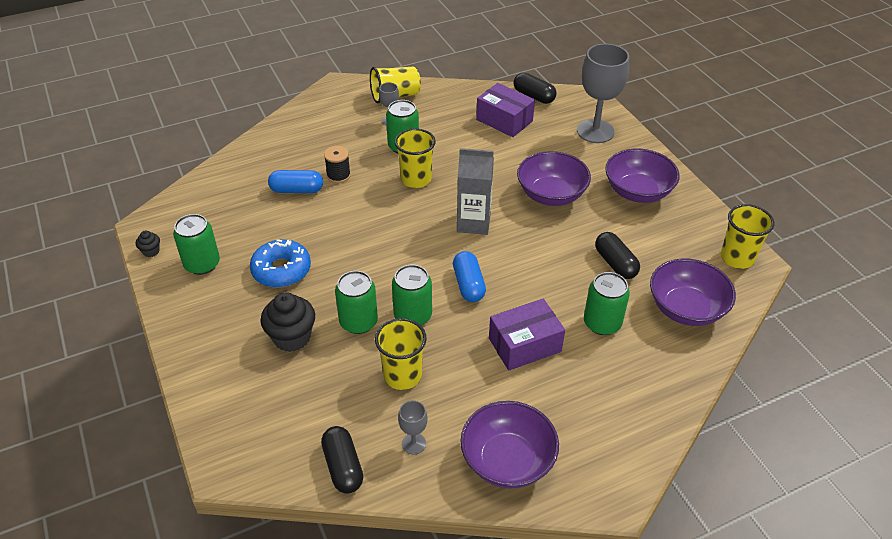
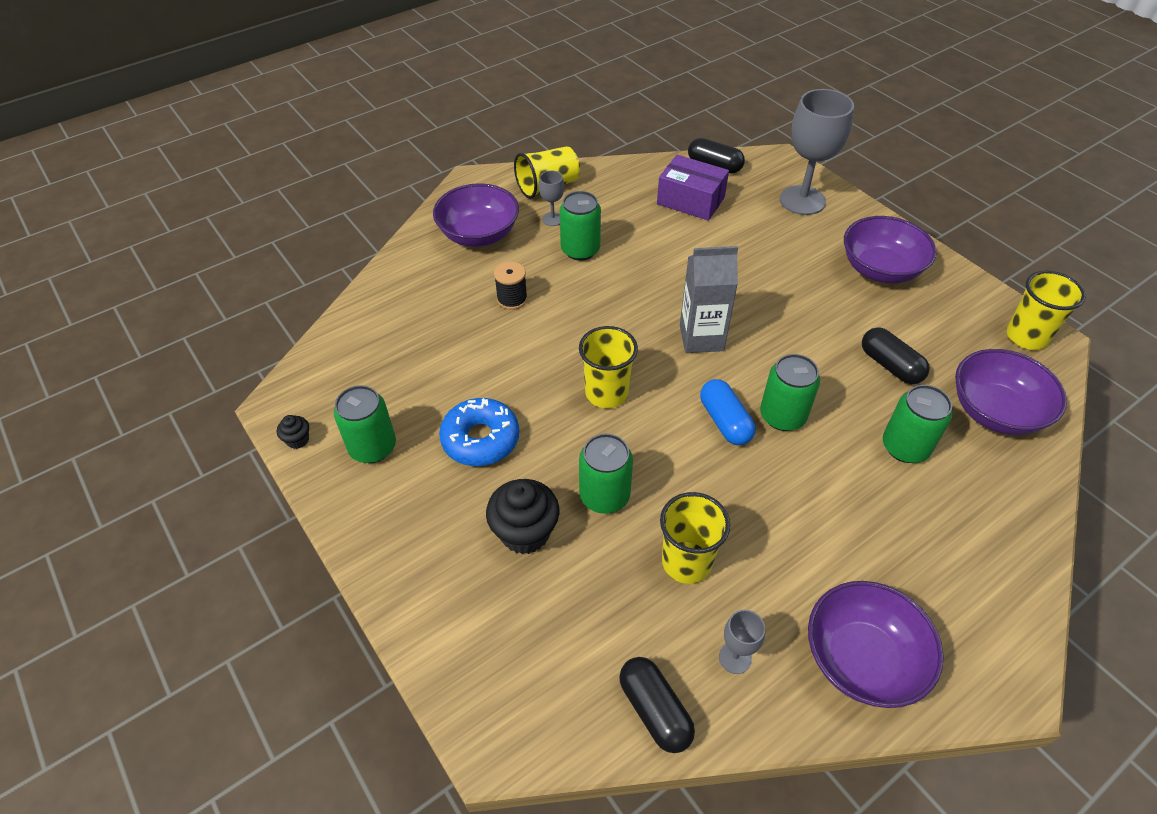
camera: 10 degrees left, 5 degrees up
blue capsule [268,170,323,193] -> none
green can [392,265,432,325] -> green can moved to [760,354,820,431]
yellow cup [395,129,436,188] -> yellow cup moved to [579,326,638,408]
purple box [489,299,565,371] -> none
purple bowl [517,151,591,206] -> purple bowl moved to [433,183,519,247]

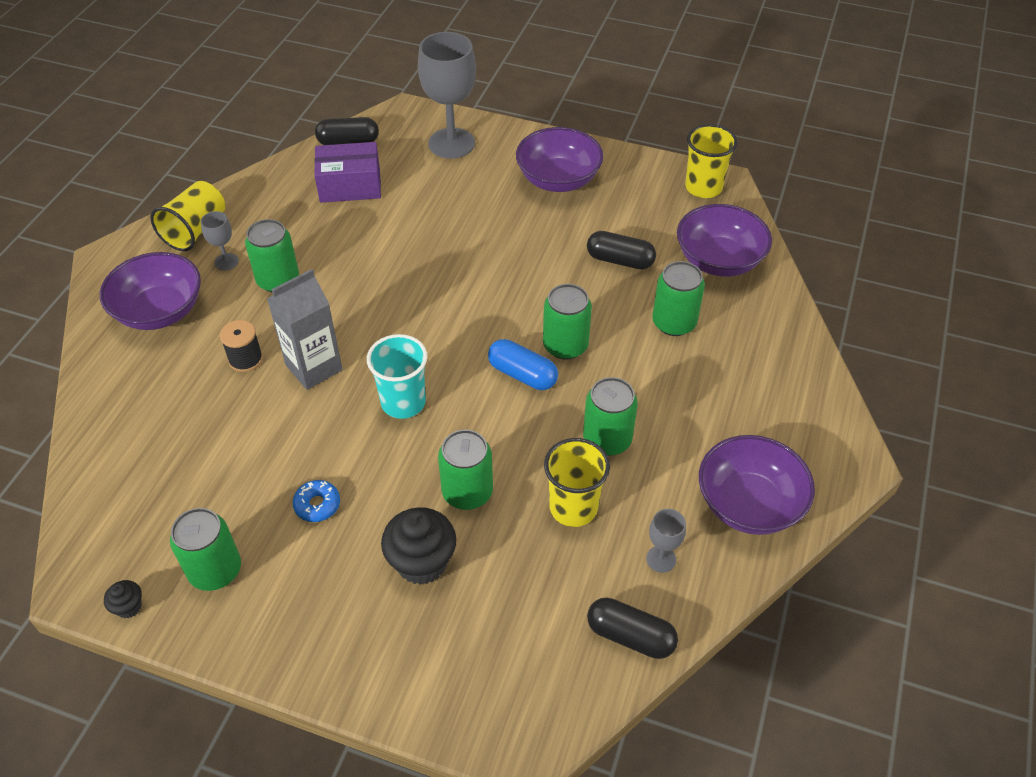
camera: 35 degrees left, 0 degrees up
blue donut [439,398,519,466] -> blue donut [293,480,340,522], size x0.55
yellow cup [579,326,638,408] -> turquoise cup [367,334,427,419]
grey carton [680,246,738,353] -> grey carton moved to [267,269,343,390]
none -> green can [583,377,638,456]

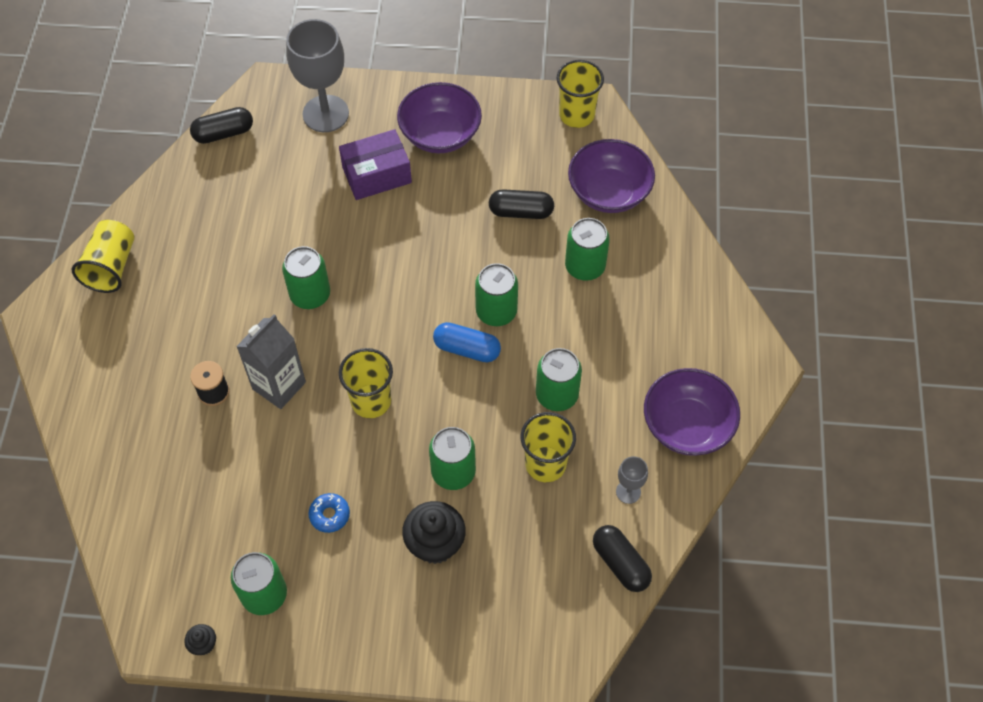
camera: 15 degrees left, 10 degrees up
purple bowl [100,252,201,330] -> none
grey goblet [201,211,239,270] -> none
green can [245,219,299,292] -> green can moved to [282,246,330,309]
purple box [314,142,381,203] -> purple box moved to [339,129,412,200]
turquoise cup [367,334,427,419] -> yellow cup [339,348,393,418]
black capsule [587,597,678,659] -> black capsule turned 45 degrees clockwise [593,525,652,592]

